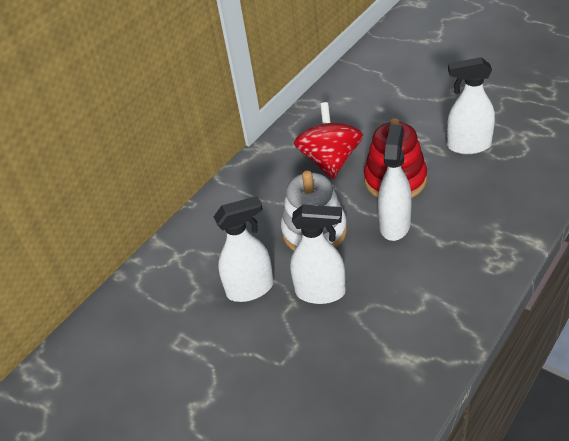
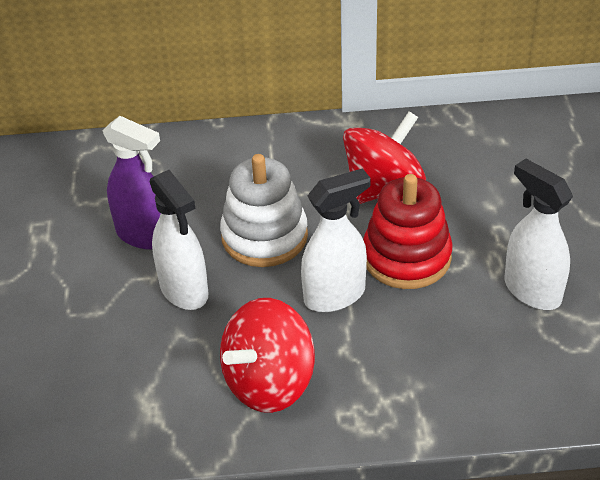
camera: 45 degrees right, 0 degrees up
white spray bottle [213,196,274,302] -> purple spray bottle [103,116,161,250]
none -> red spinning top [220,298,315,413]

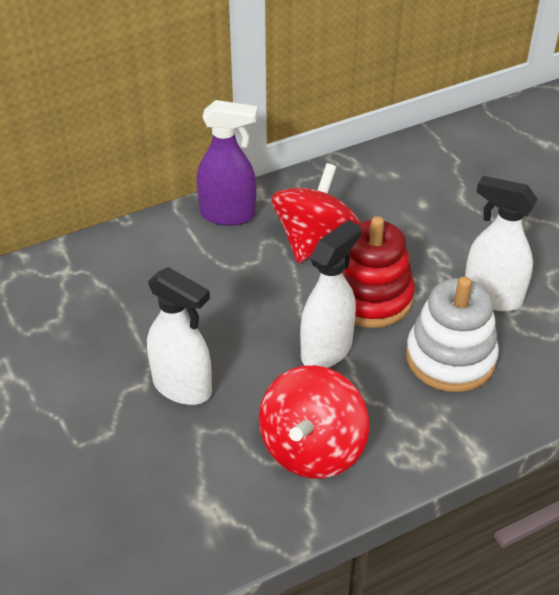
camera: 25 degrees left, 0 degrees up
purple spray bottle [103,116,161,250] -> purple spray bottle moved to [197,100,257,226]
white stacking toy [220,154,308,267] -> white stacking toy moved to [406,276,499,392]

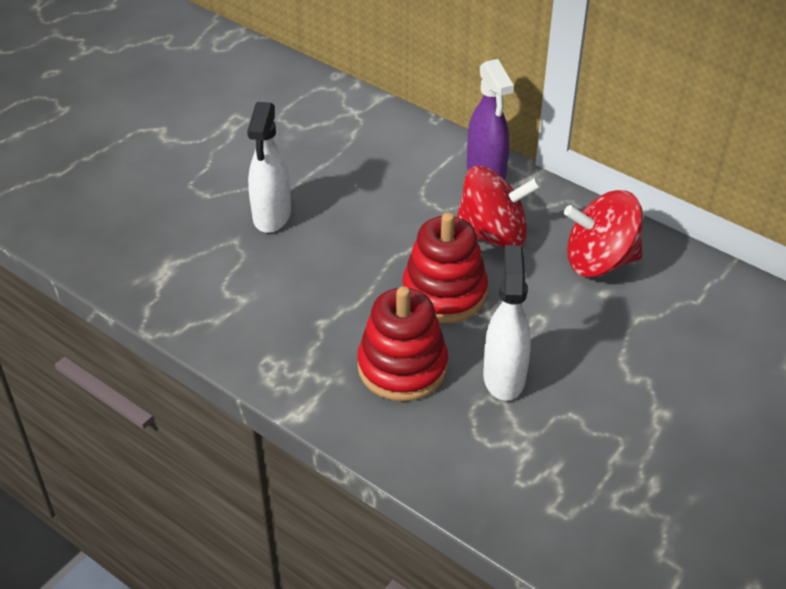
camera: 65 degrees right, 0 degrees up
red spinning top [259,365,369,479] -> red spinning top moved to [564,190,643,277]
white spray bottle [300,220,361,368] -> none
white stacking toy [406,276,499,392] -> red stacking toy [357,286,448,401]

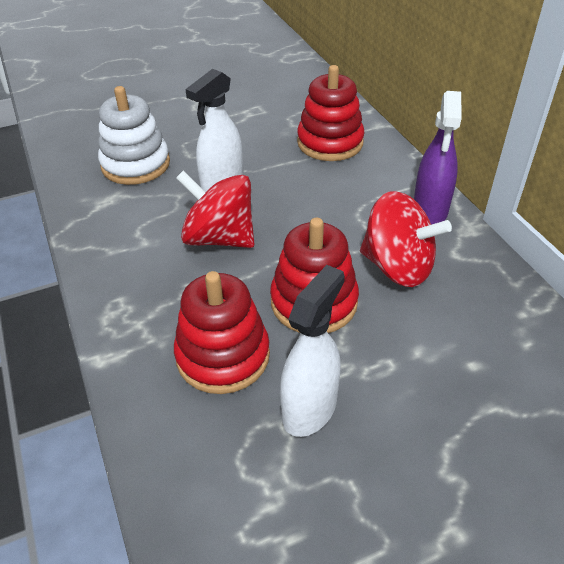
camera: 30 degrees right, 0 degrees up
red spinning top [564,190,643,277] -> red spinning top moved to [176,170,254,248]
none -> white stacking toy [98,86,170,185]
none -> red stacking toy [297,65,365,161]

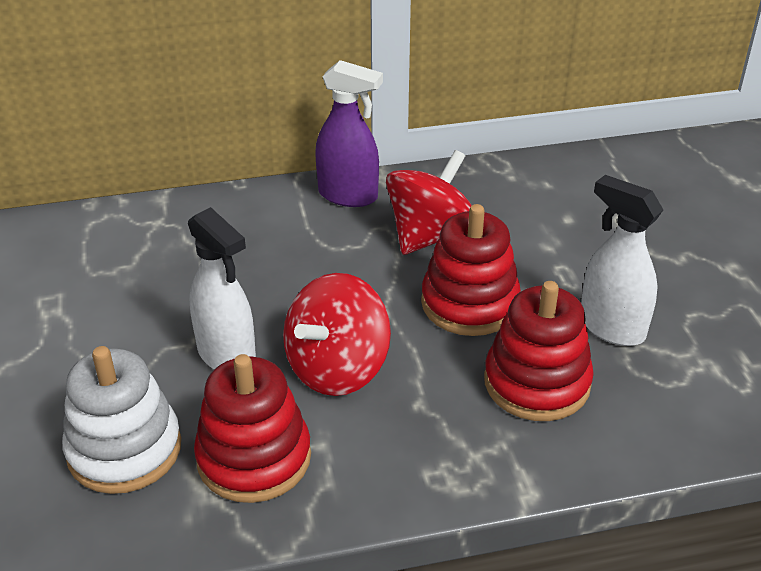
camera: 80 degrees left, 5 degrees down
red stacking toy [297,65,365,161] -> red stacking toy moved to [194,354,311,503]

